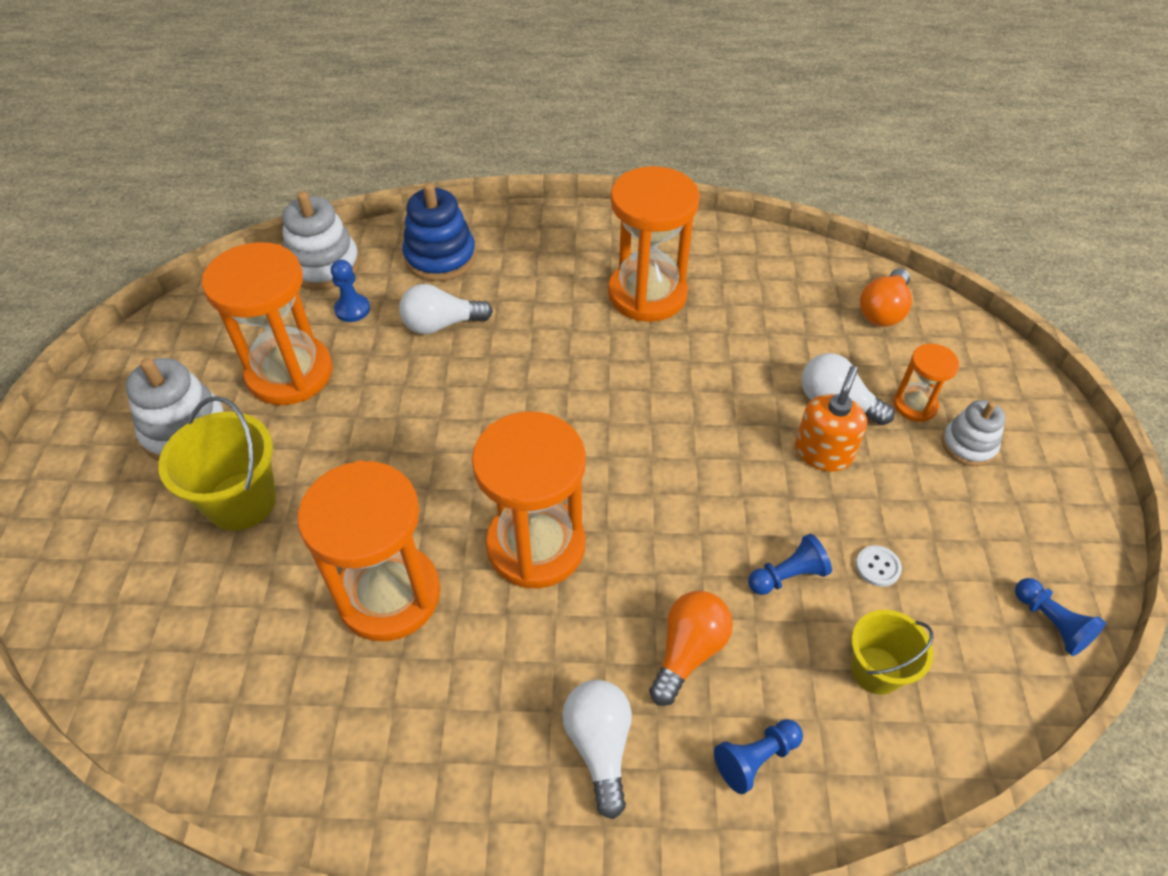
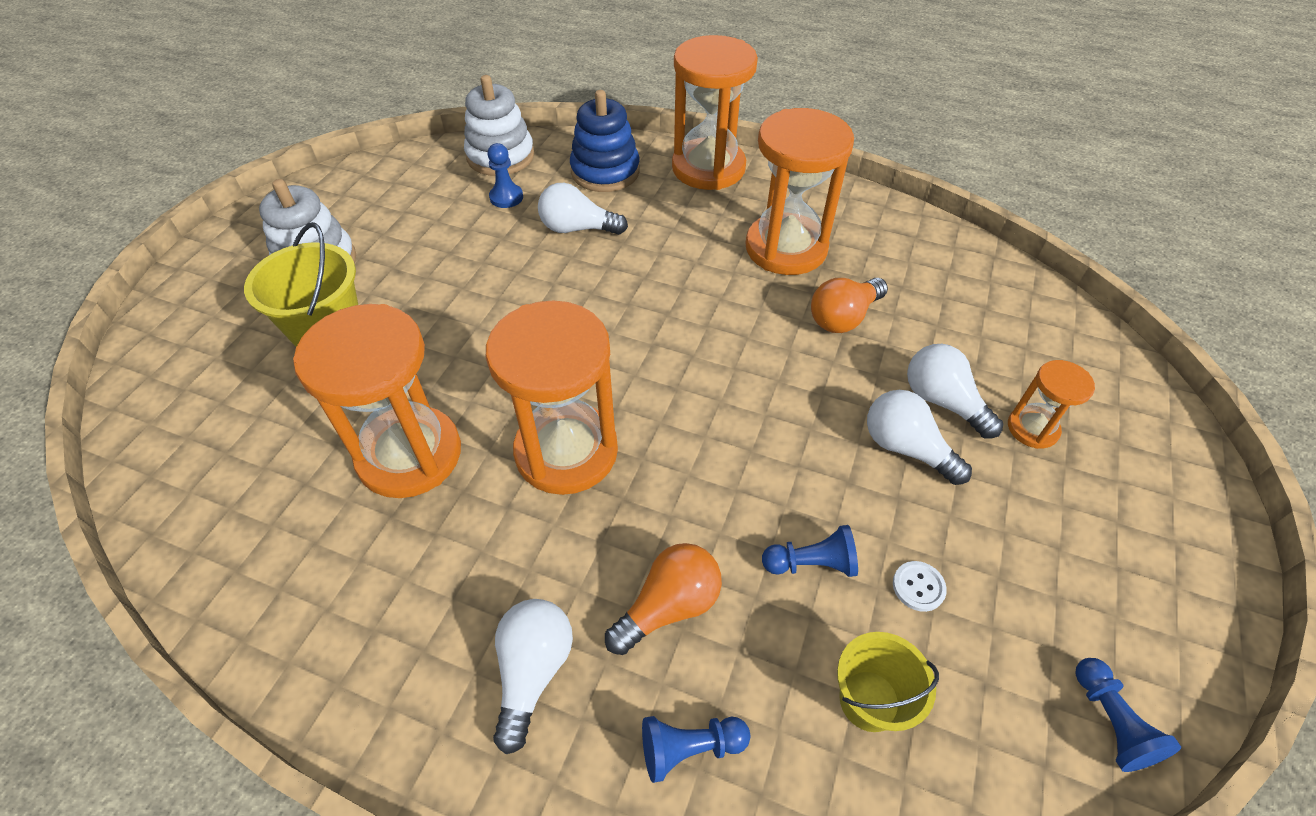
camera: 20 degrees right, 0 degrees up
orange hourglass [202,242,333,405] -> orange hourglass moved to [672,35,758,190]
orange soap dispenser [795,366,867,471] -> white light bulb [867,390,972,485]
orange light bulb [860,268,912,327] -> orange light bulb moved to [811,278,888,333]
white stacking toy [942,400,1005,466] -> none

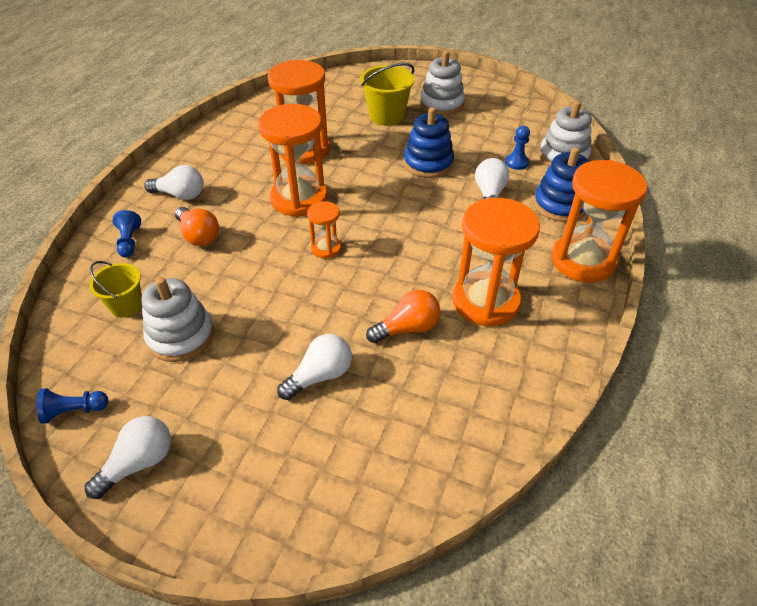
camera: 90 degrees right, 5 degrees down
blue pawn [762,525,858,577] -> none
orange light bulb [811,278,888,333] -> orange light bulb turned 105 degrees clockwise [366,290,440,343]
white light bulb [867,390,972,485] -> white light bulb moved to [85,416,171,499]
white button [893,561,947,612] -> white stacking toy [141,277,214,362]
orange hourglass [1008,360,1095,449] -> orange hourglass moved to [307,201,342,258]
none -> blue stacking toy [404,107,454,178]

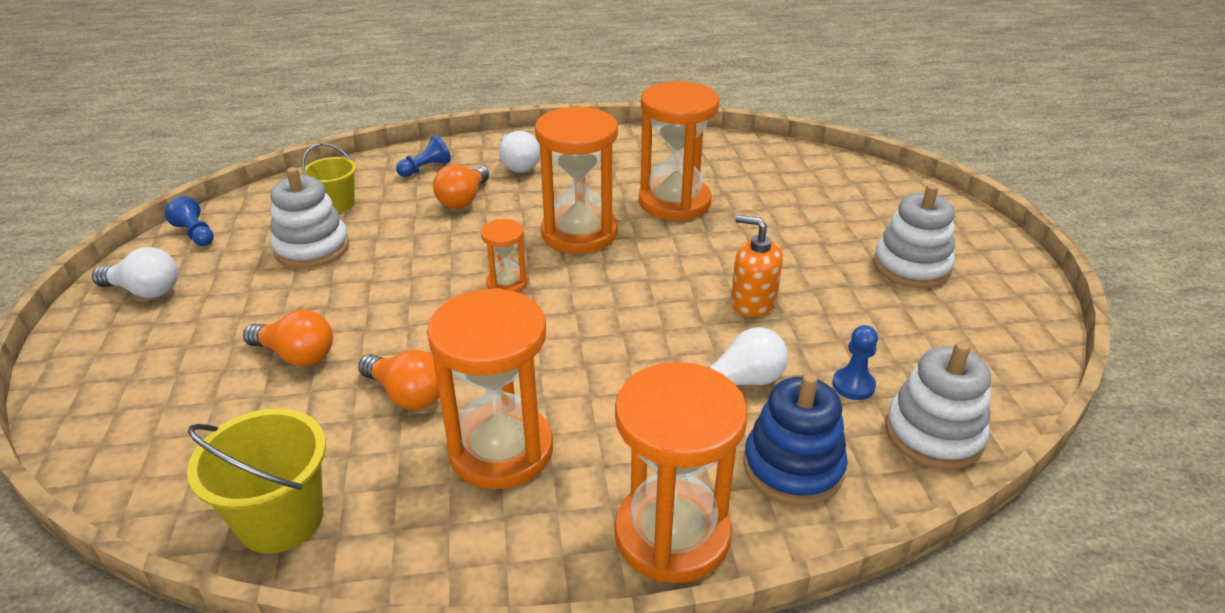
camera: 60 degrees right, 10 degrees down
white light bulb [277,334,352,400] -> orange light bulb [243,310,333,366]
yellow bucket [360,63,415,126] -> yellow bucket moved to [187,408,326,554]
blue stacking toy [404,107,454,178] -> orange soap dispenser [731,215,783,317]

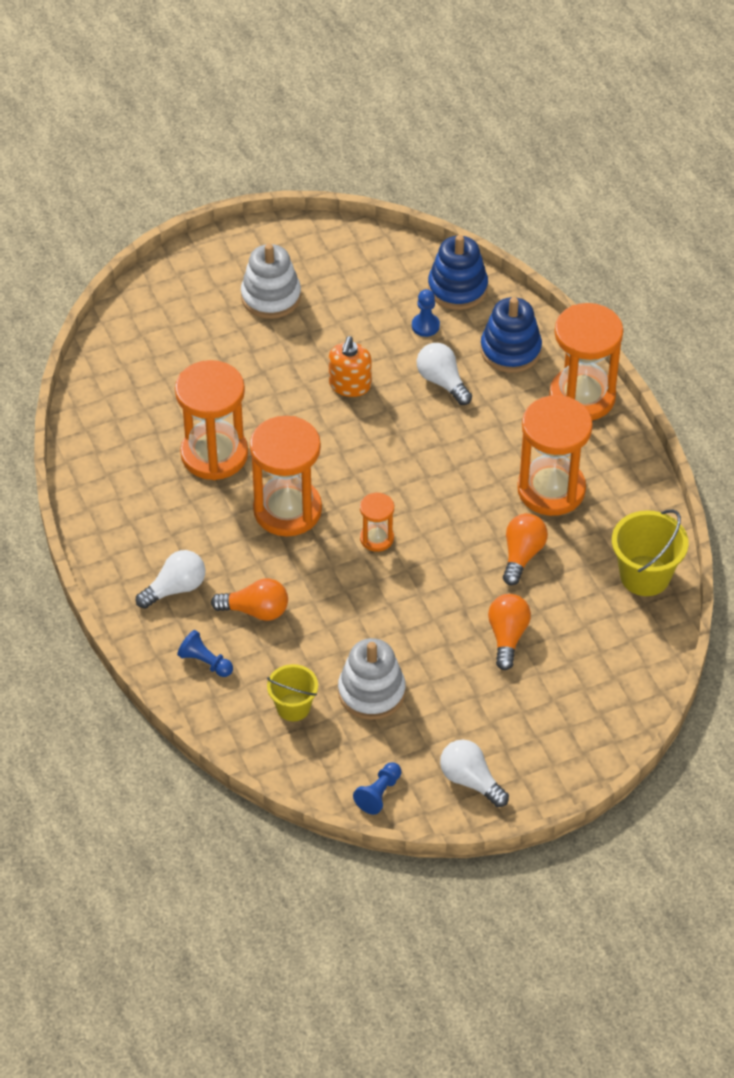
camera: 105 degrees left, 15 degrees up
white light bulb [92,247,178,298] -> white light bulb turned 45 degrees counterclockwise [440,740,509,807]
white stacking toy [885,341,991,470] -> blue stacking toy [428,235,488,310]

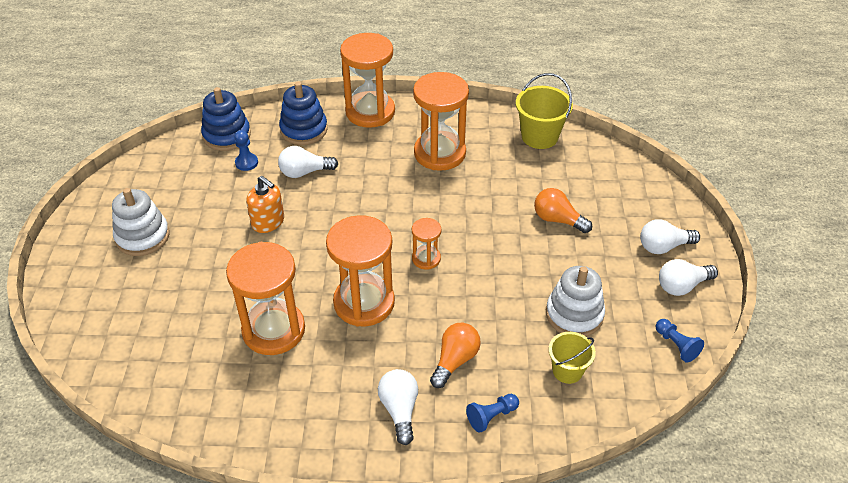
camera: 65 degrees left, 5 degrees down
orange light bulb [503,513,548,586] -> none
none -> white light bulb [640,219,700,254]

